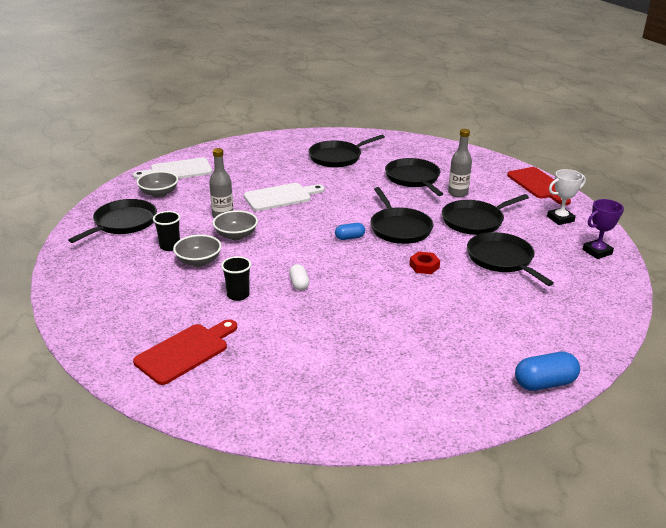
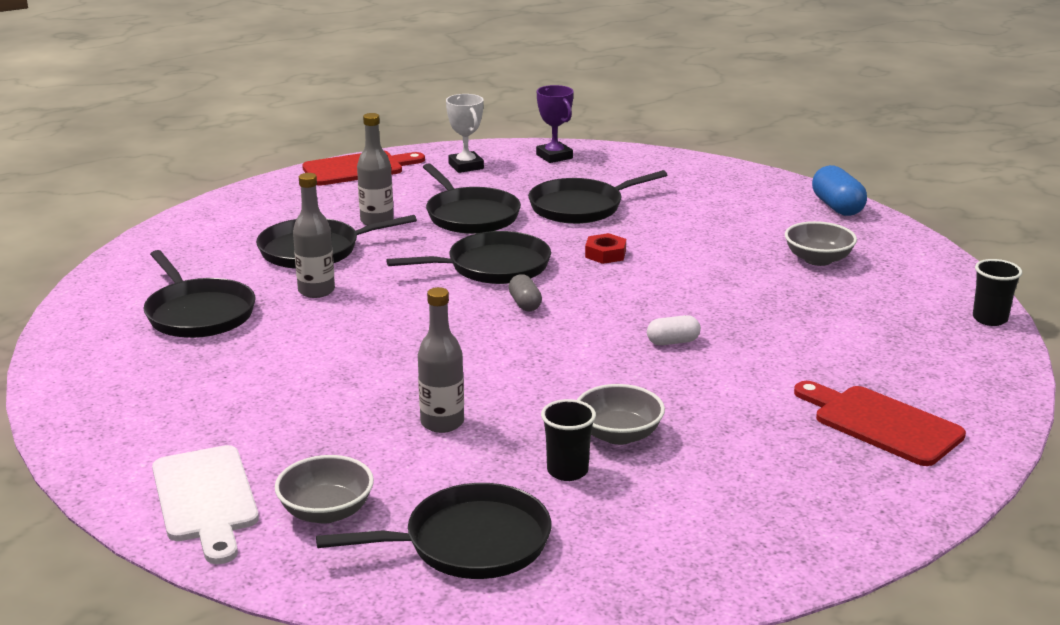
camera: 90 degrees left, 5 degrees down
black pan [68,199,157,243] -> black pan turned 135 degrees clockwise [316,483,551,579]
grey bowl [213,210,258,240] -> grey bowl moved to [785,221,857,266]
black cup [221,256,251,301] -> black cup moved to [973,259,1022,326]
white cutting board [244,183,325,211] -> none
blue capsule [335,223,365,240] -> grey capsule [509,274,542,311]
none -> grey bottle [293,173,335,298]

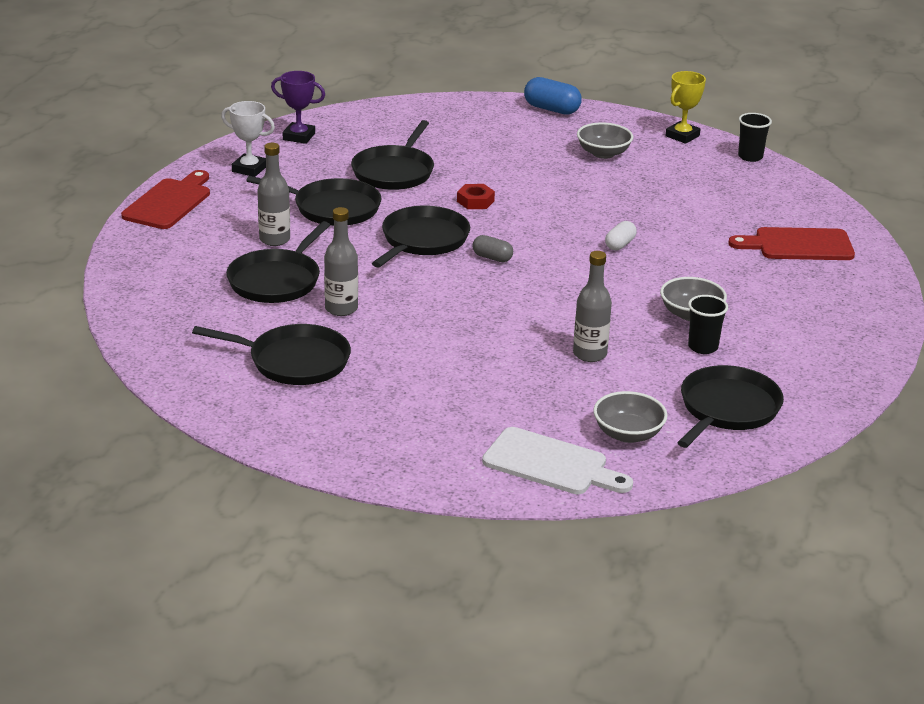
camera: 45 degrees left, 5 degrees up
none -> yellow trophy [665,71,706,144]

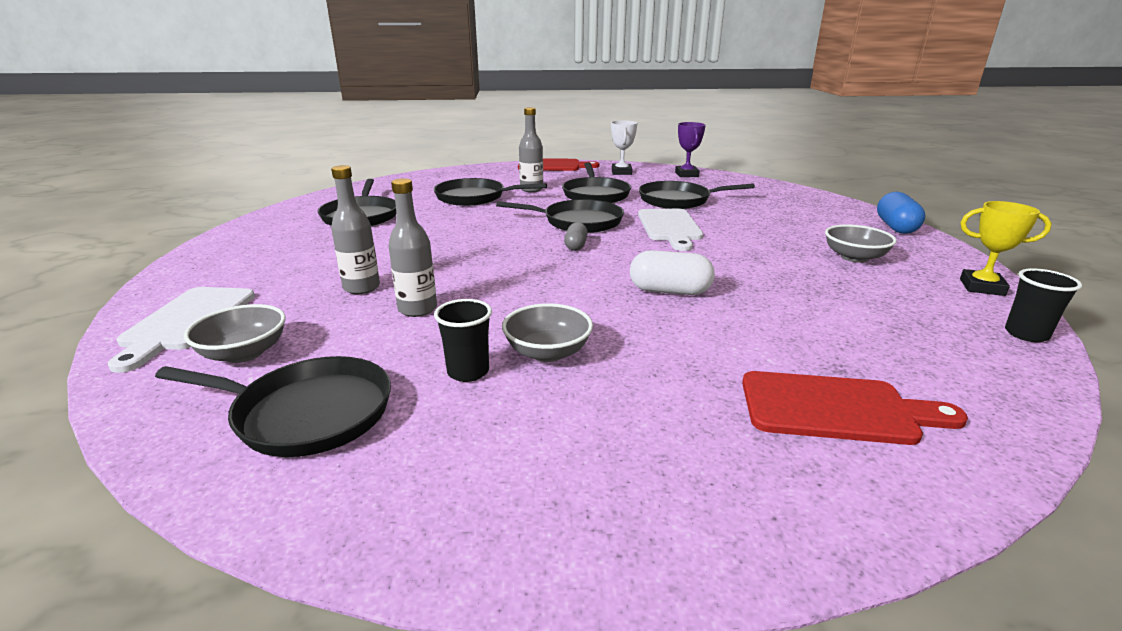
camera: 70 degrees right, 5 degrees down
grey bottle [324,207,358,316] -> grey bottle moved to [331,165,380,294]
red nut [457,184,495,209] -> white cutting board [638,209,703,251]
white capsule [605,221,637,251] -> white capsule [630,250,715,295], size x1.64
red cutting board [728,227,855,260] -> red cutting board turned 120 degrees clockwise [742,371,968,445]

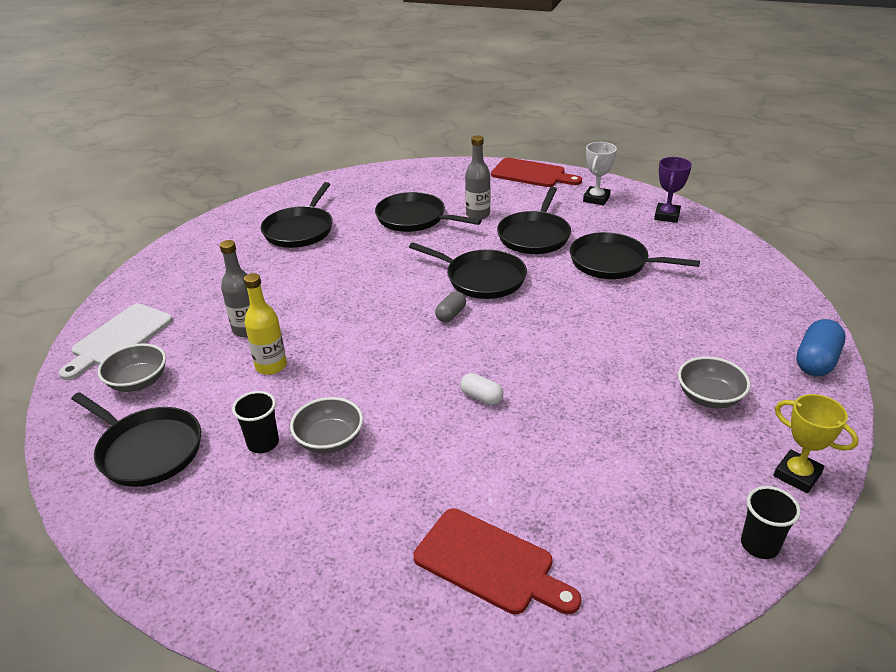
camera: 25 degrees right, 10 degrees up
grey bottle [388,178,437,317] -> yellow bottle [244,273,287,375]
white capsule [630,250,715,295] -> white capsule [460,373,503,405], size x0.61
white cutting board [638,209,703,251] -> none

